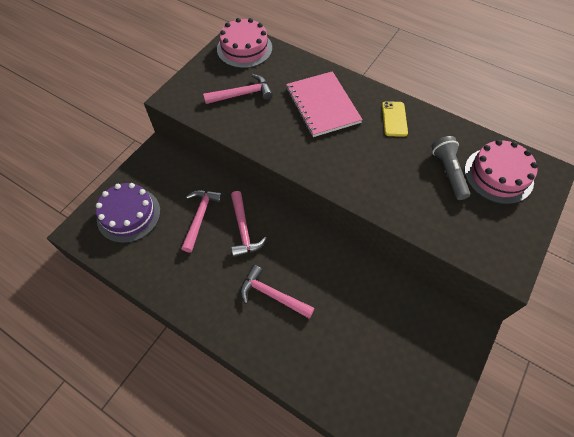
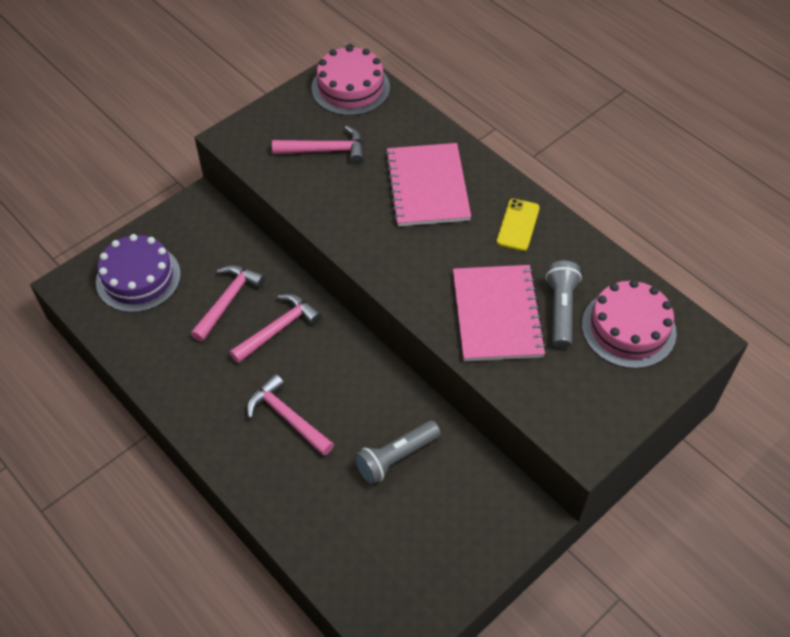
camera: 15 degrees right, 5 degrees down
pink hammer [231,191,267,257] -> pink hammer turned 135 degrees counterclockwise [230,294,322,363]
none -> grey flashlight [355,421,441,485]
none -> pink notebook [453,265,547,361]

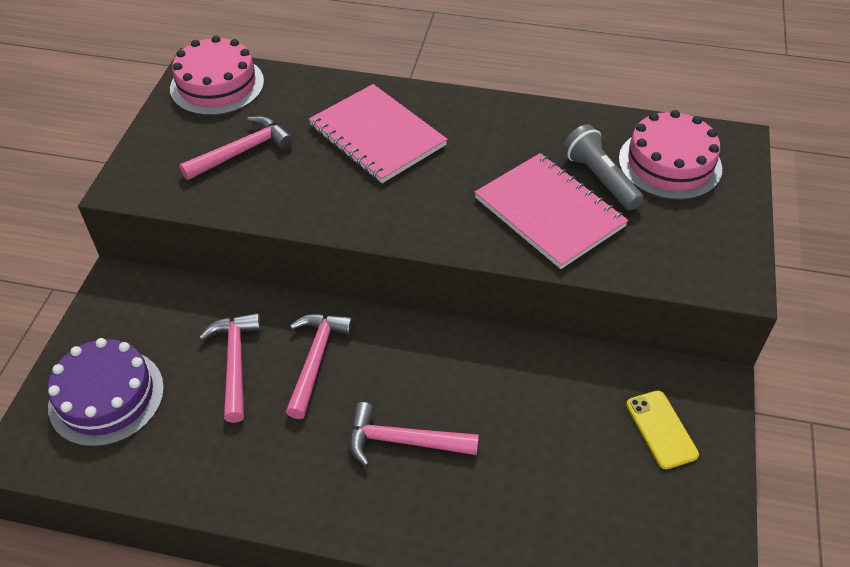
camera: 35 degrees left, 5 degrees down
grey flashlight [355,421,441,485] -> none
yellow phone [497,199,540,251] -> yellow phone moved to [626,390,699,469]

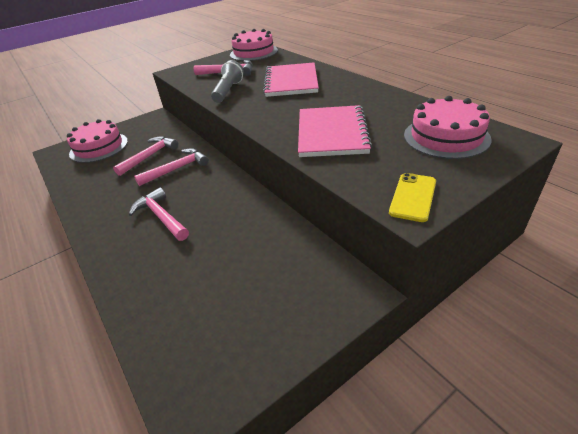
camera: 45 degrees right, 10 degrees down
purple cake [48,338,164,447] -> pink cake [67,119,128,163]
grey flashlight [563,124,644,210] -> grey flashlight moved to [211,60,244,103]
yellow phone [626,390,699,469] -> yellow phone moved to [389,173,436,222]

